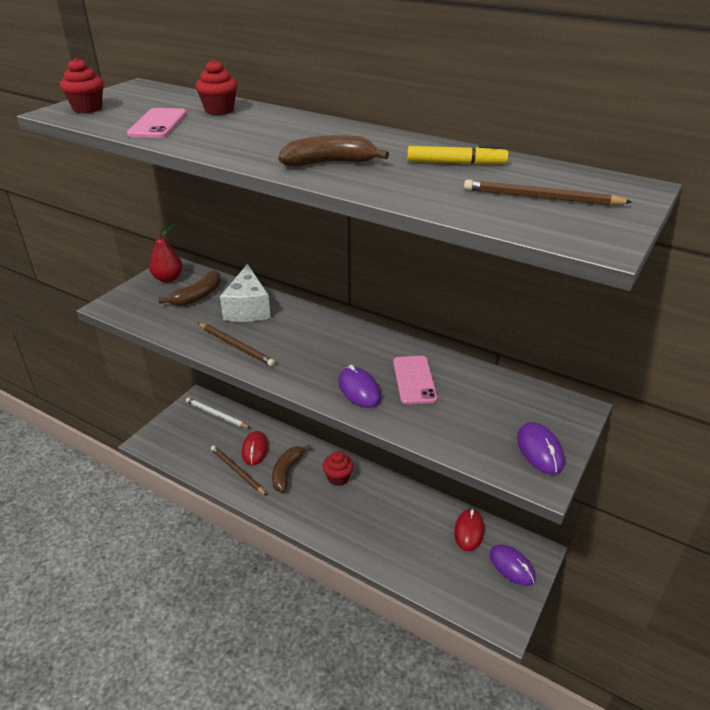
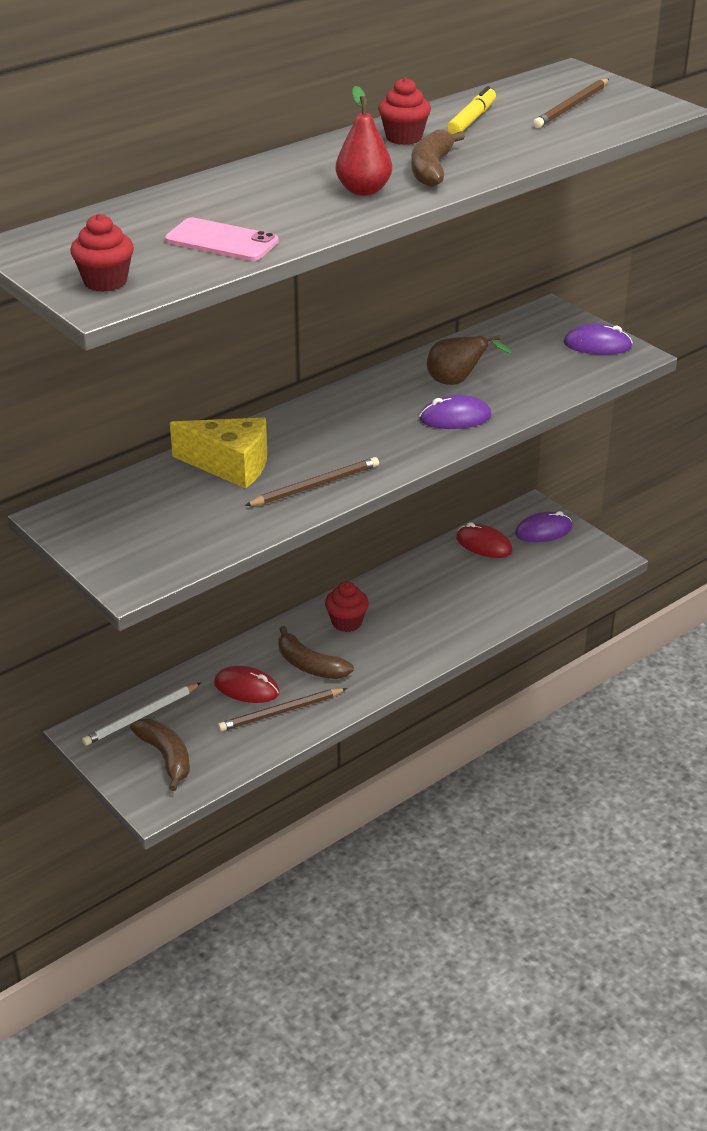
camera: 70 degrees left, 0 degrees up
red pear [149,224,183,283] -> red pear moved to [336,86,392,196]
brown banana [158,270,221,306] -> brown banana moved to [130,719,190,791]
red cupcake [195,59,238,115] -> red cupcake moved to [378,77,431,145]
white cheese [220,264,271,322] -> yellow cheese [170,418,267,488]
pink phone [393,356,438,404] -> brown pear [427,335,512,385]

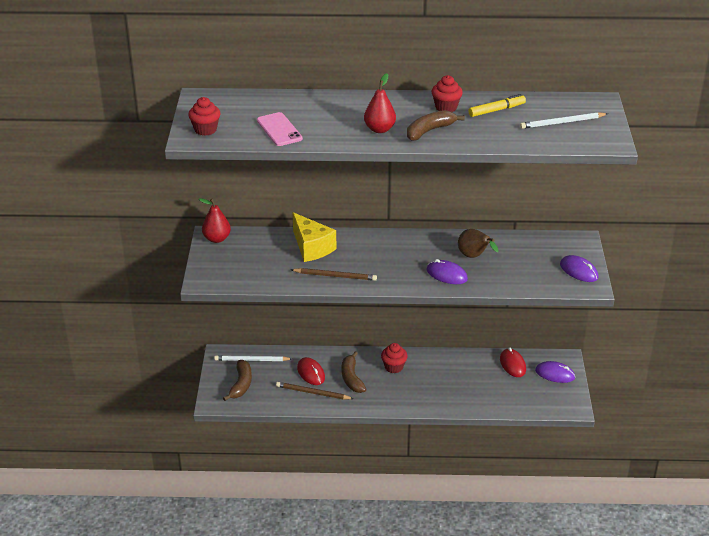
camera: 40 degrees right, 0 degrees up
brown pencil [533,79,609,128] -> white pencil [520,112,608,129]
none -> red pear [199,198,231,243]

